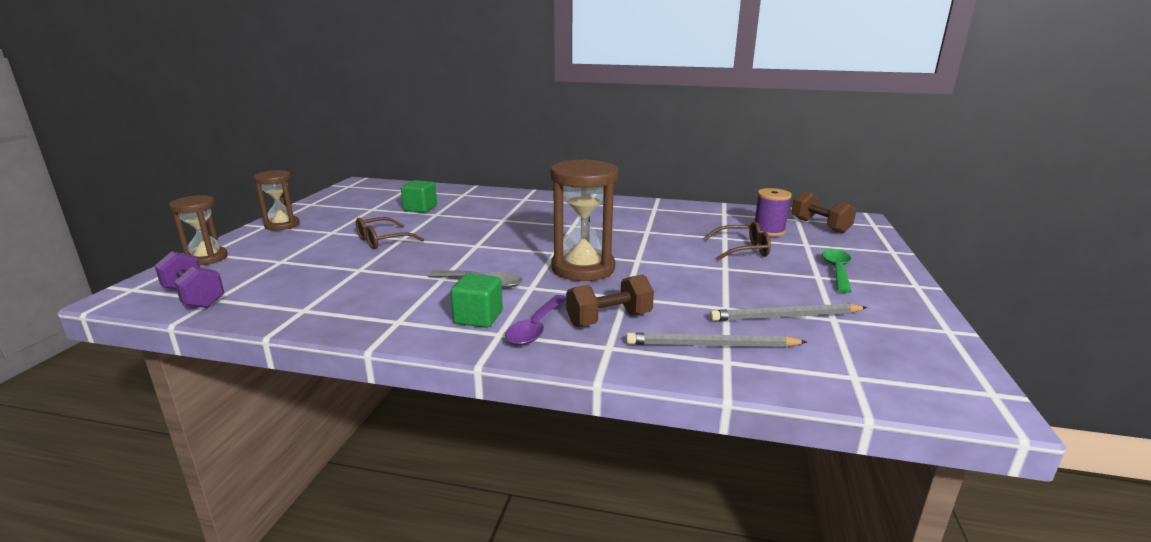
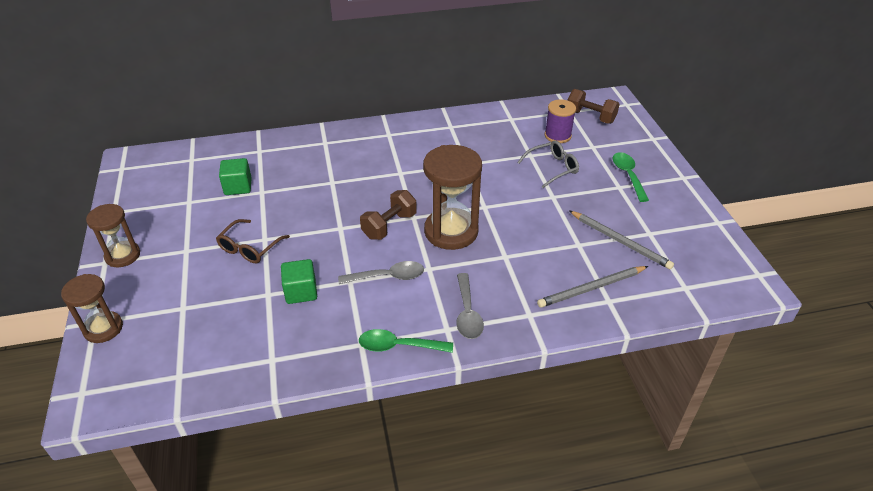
camera: 25 degrees left, 20 degrees up
purple dumbbell [155,251,224,308] -> none
green cube [450,274,503,328] -> green cube moved to [281,259,317,304]
purple spoon [505,295,566,345] -> grey spoon [456,273,484,339]
brown dumbbell [566,274,654,327] -> brown dumbbell moved to [360,190,417,240]
brown glasses [704,222,771,260] -> grey glasses [517,140,579,188]
grey pencil [710,303,867,321] -> grey pencil turned 105 degrees counterclockwise [569,211,674,270]
none -> green spoon [359,329,453,353]

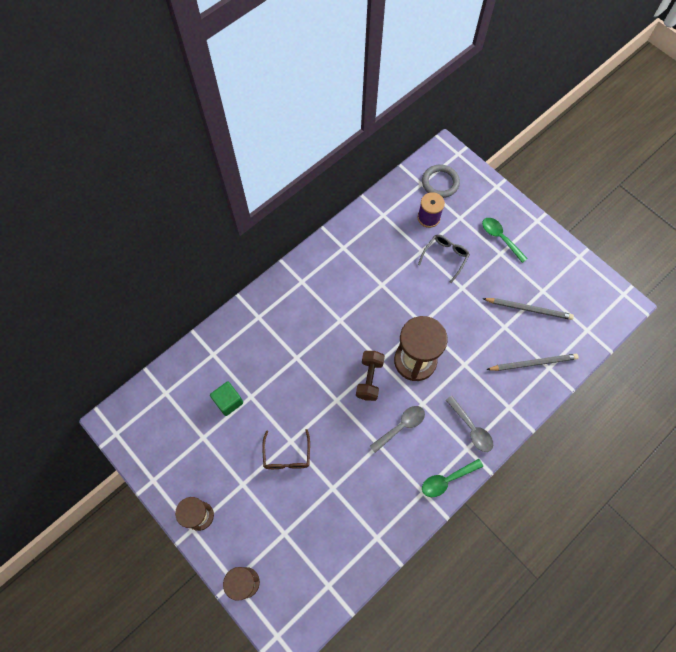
camera: 30 degrees left, 25 degrees up
green cube [281,259,317,304] -> none
grey pencil [537,266,648,308] -> grey pencil turned 135 degrees counterclockwise [486,354,579,371]
brown dumbbell [568,89,620,124] -> grey ring [422,165,460,198]

